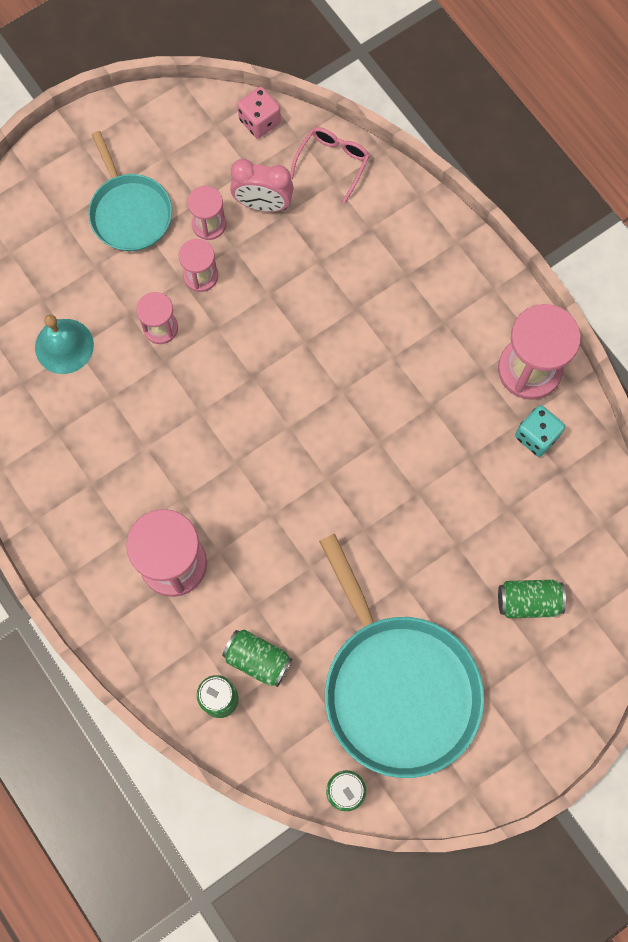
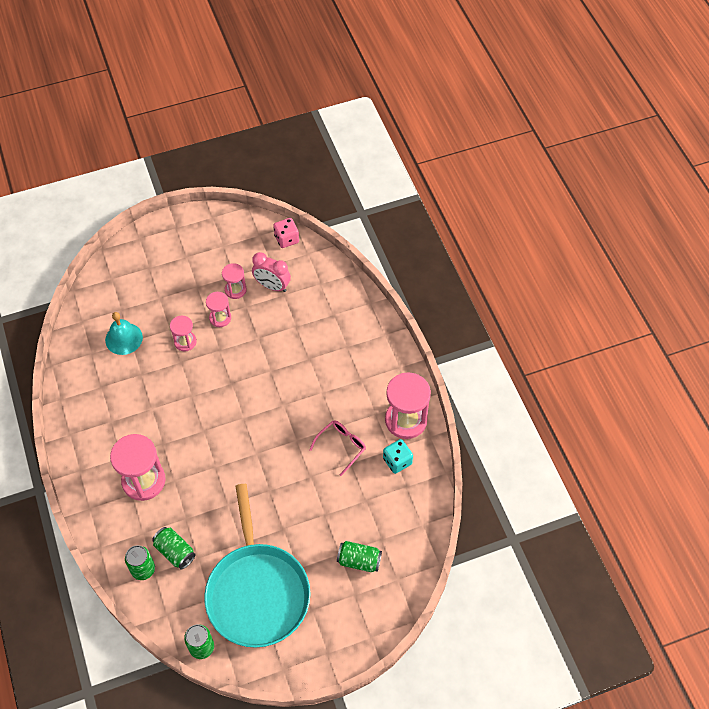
camera: 15 degrees right, 15 degrees down
turquoise pan [88,131,172,251] -> none
pink glasses [290,127,370,204] -> pink glasses moved to [309,420,366,476]

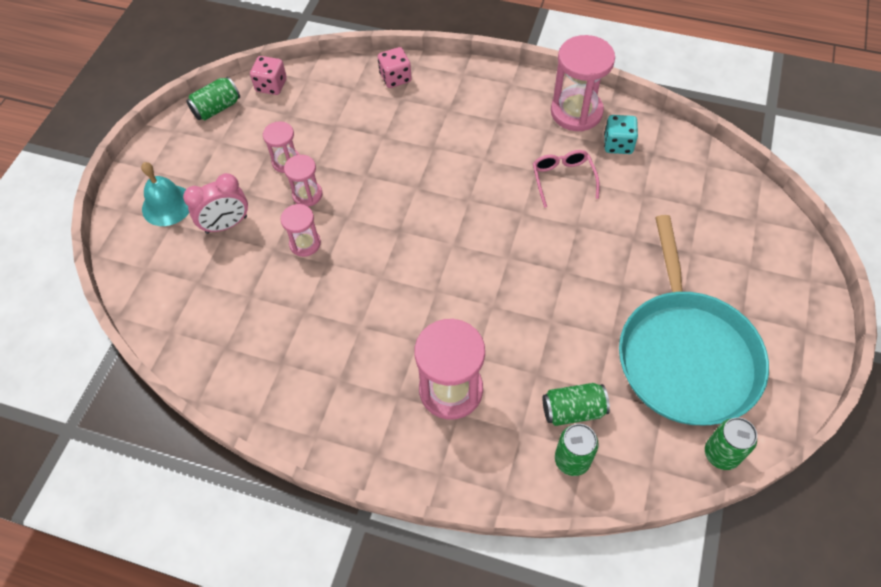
camera: 50 degrees left, 0 degrees up
turquoise bell [105,312,143,355] -> turquoise bell moved to [141,162,189,226]
turquoise pan [204,484,311,648] -> turquoise pan turned 60 degrees clockwise [619,215,769,425]
pink clock [252,252,291,292] -> pink clock moved to [183,173,248,234]
green can [337,541,382,572] -> green can moved to [186,77,240,120]
none -> pink dice [378,47,412,88]

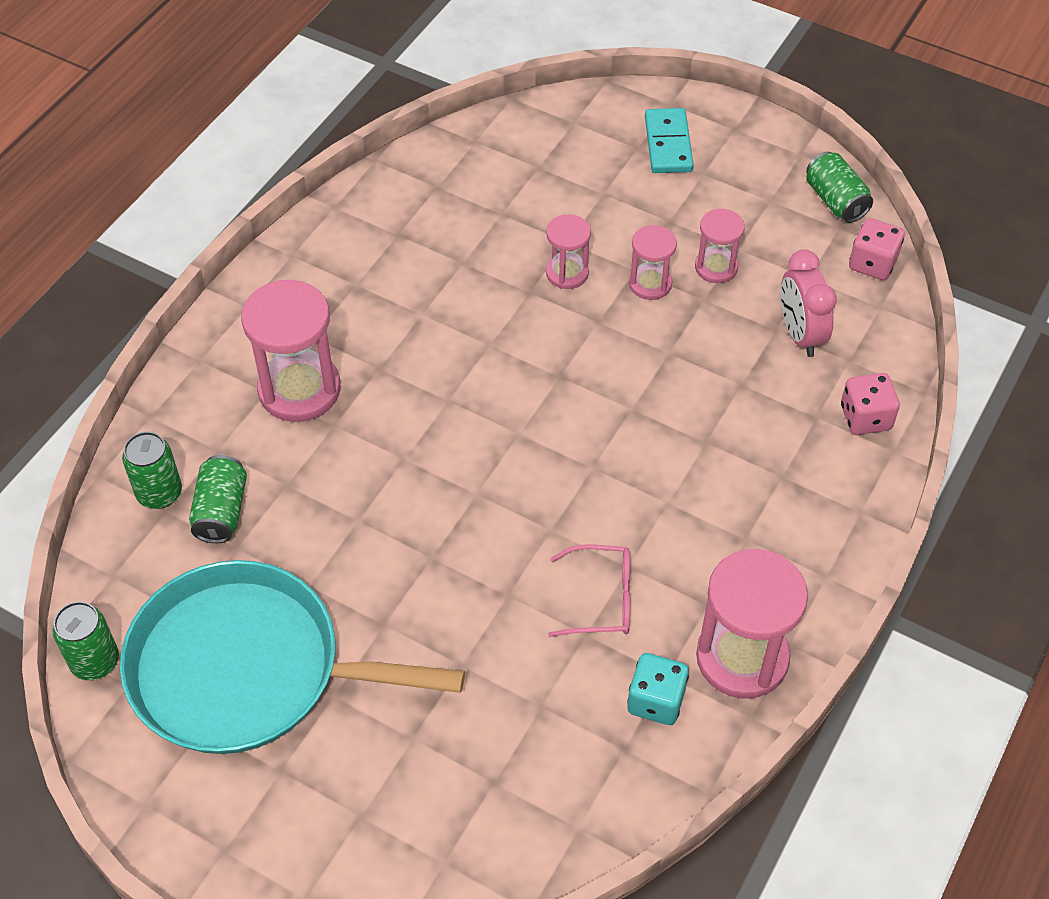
camera: 100 degrees right, 5 degrees down
turquoise bell [141,162,189,226] -> turquoise domino [645,108,694,173]
pink clock [183,173,248,234] -> pink clock moved to [781,249,837,357]

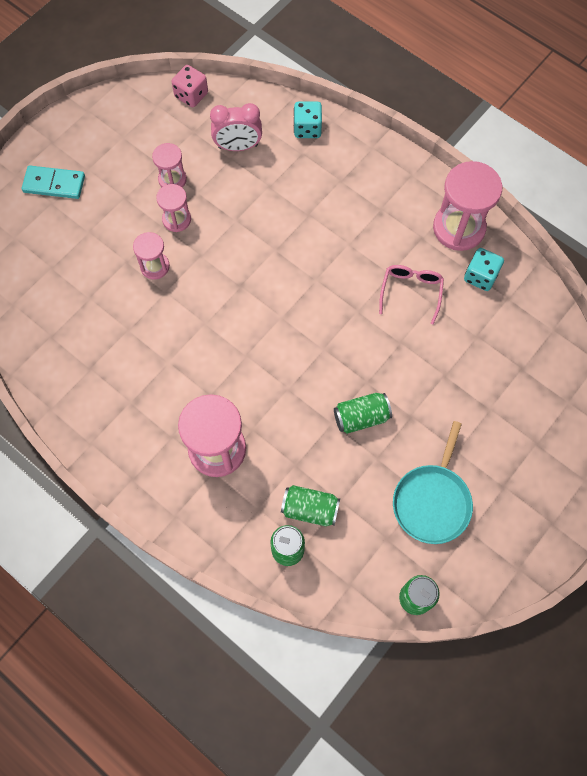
camera: 80 degrees left, 15 degrees up
turquoise pan [120,560,465,754] -> turquoise pan [393,421,473,544], size x0.59
green can [806,152,873,223] -> green can moved to [334,393,392,434]
pink dice [841,373,900,435] -> turquoise dice [294,102,322,138]

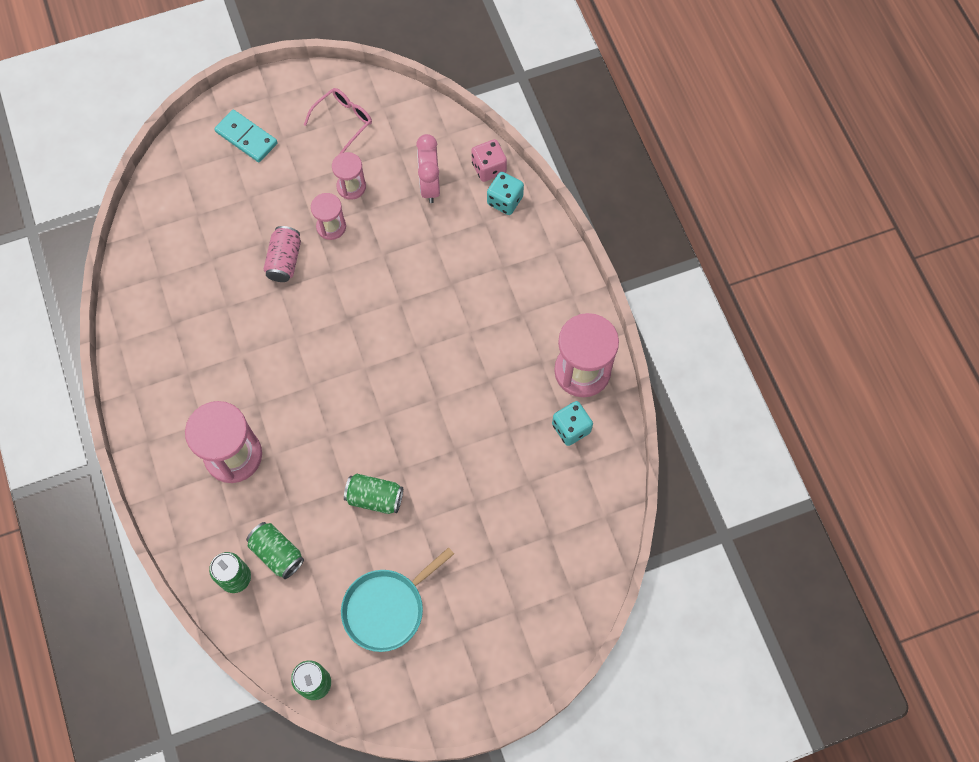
camera: 30 degrees right, 0 degrees up
pink hourglass [133,232,170,280] -> pink can [263,226,301,282]
pink dice [171,65,208,107] -> pink dice moved to [471,139,507,182]
pink clock [210,103,262,151] -> pink clock turned 60 degrees clockwise [416,134,440,203]
pink glasses [379,265,444,324] -> pink glasses moved to [304,88,372,154]

